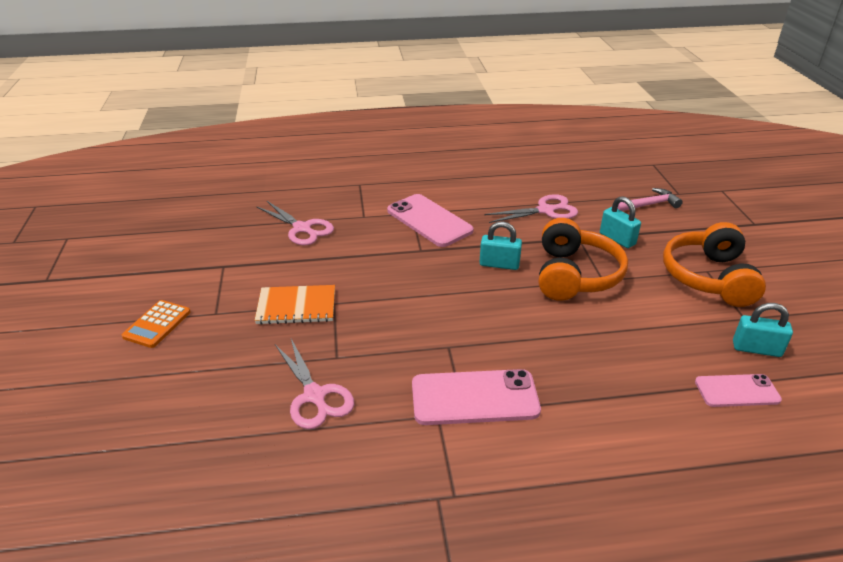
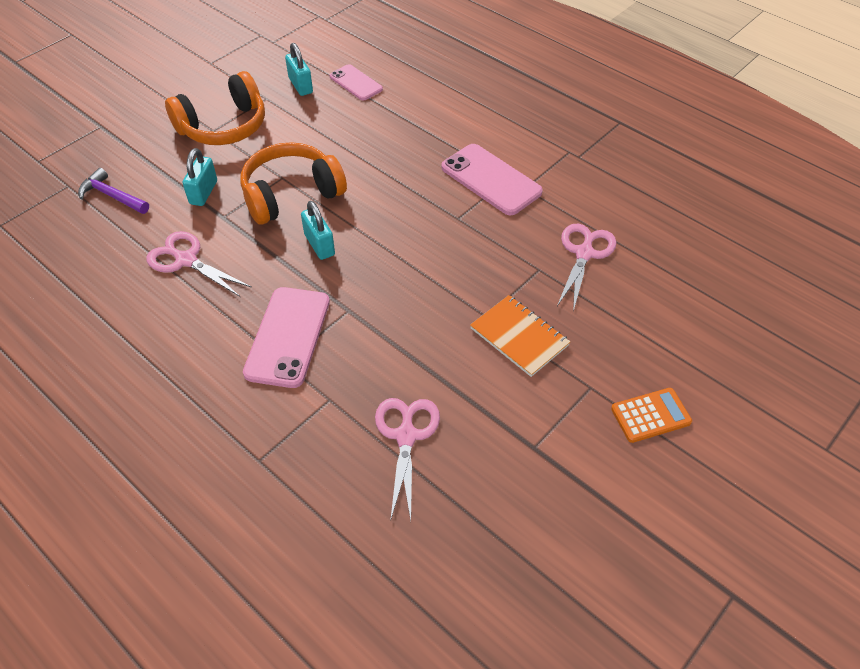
camera: 130 degrees left, 15 degrees up
pink hammer [617,188,683,211] -> purple hammer [78,168,149,214]

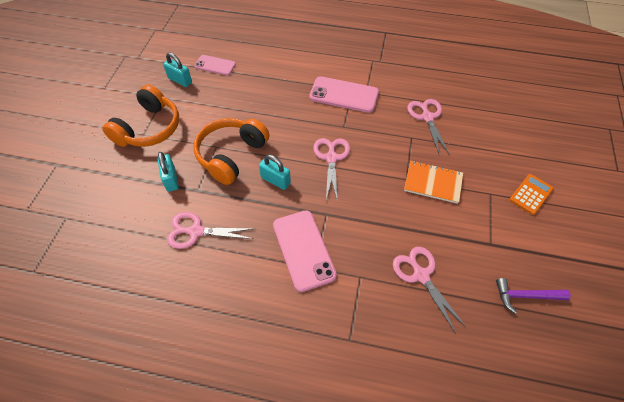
camera: 30 degrees left, 5 degrees up
purple hammer [78,168,149,214] -> purple hammer moved to [496,278,571,314]
none -> pink scissors [313,138,350,200]

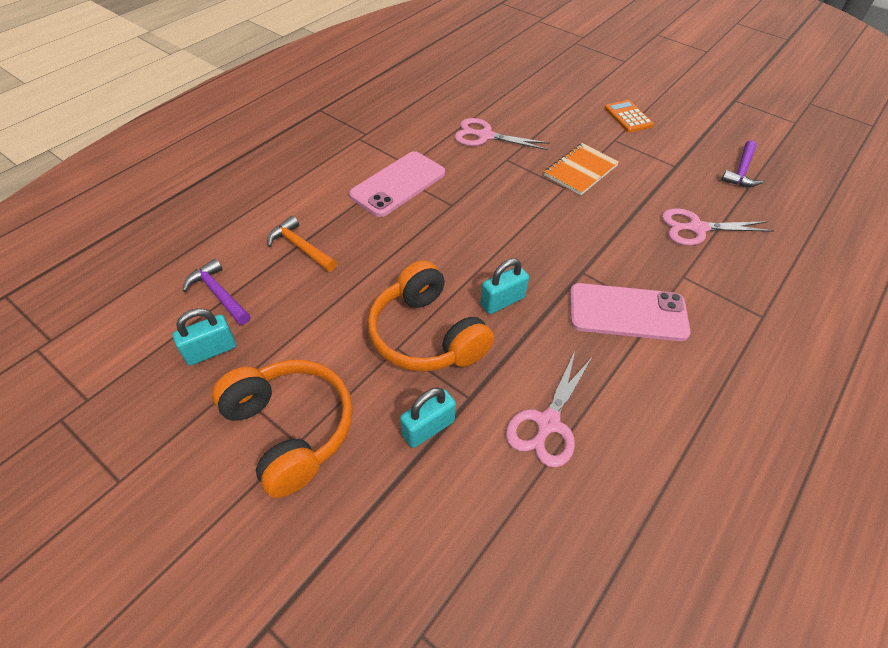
camera: 65 degrees left, 5 degrees down
turquoise padlock [158,152,179,192] -> turquoise padlock turned 45 degrees counterclockwise [400,387,456,448]
pink phone [194,55,236,75] -> purple hammer [183,259,251,325]
pink scissors [313,138,350,200] -> none
none -> orange hammer [267,216,337,272]

